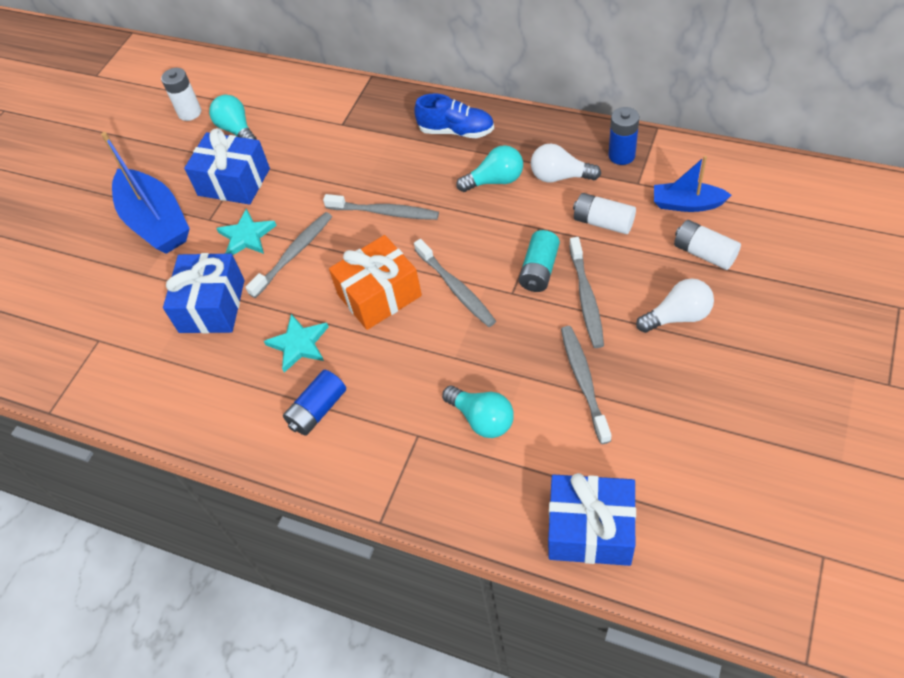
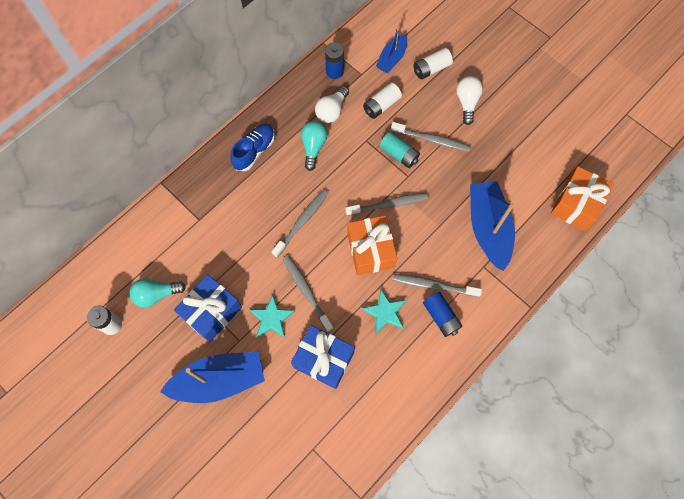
camera: 75 degrees left, 15 degrees up
turquoise light bulb [442,386,514,438] -> blue boat [470,181,515,271]
blue gift [548,473,636,566] -> orange gift [551,166,614,231]
grey toothbrush [561,326,612,444] -> grey toothbrush moved to [393,274,482,297]

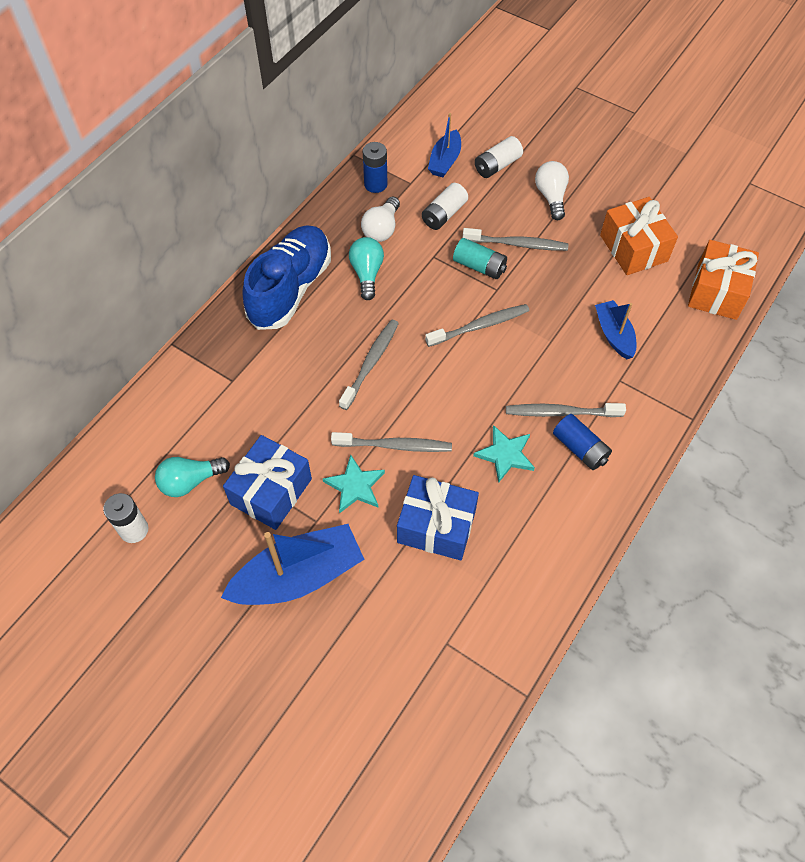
camera: 10 degrees left, 10 degrees down
blue shoe [230,124,275,171] -> blue shoe [242,225,331,330], size x1.67
grey toothbrush [283,256,333,332] -> grey toothbrush turned 135 degrees clockwise [331,432,452,452]
orange gift [347,215,397,275] -> orange gift moved to [600,197,678,275]
blue boat [470,181,515,271] -> blue boat [595,300,636,359], size x0.57

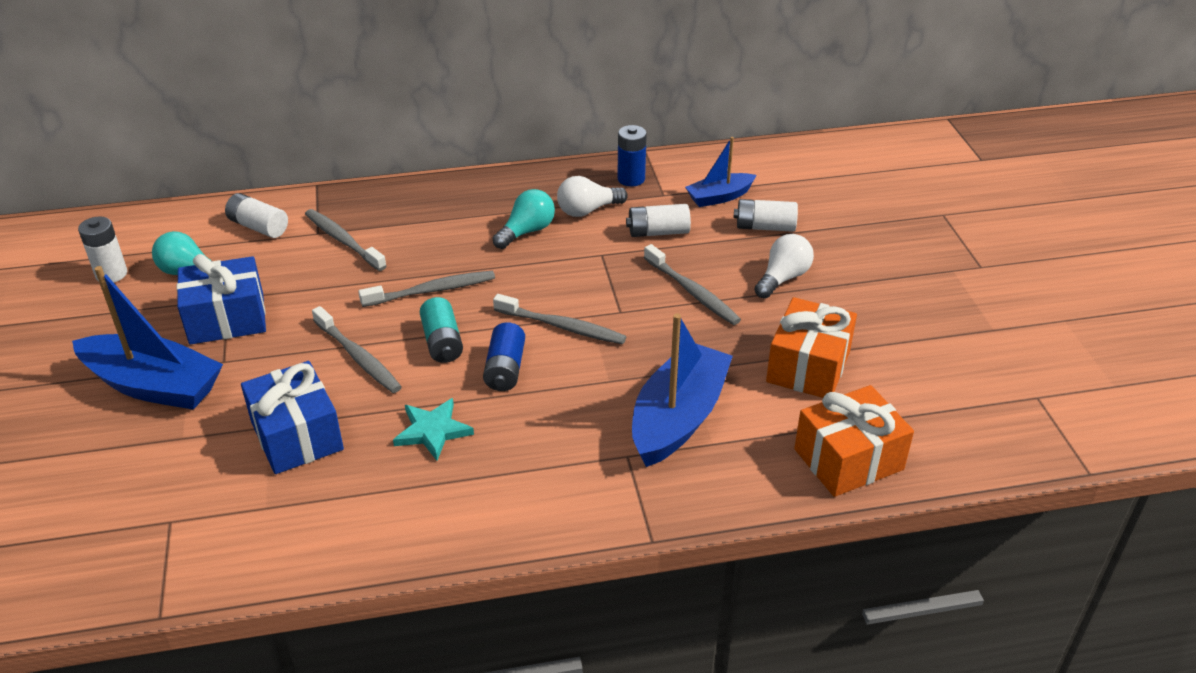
camera: 45 degrees right, 20 degrees down
blue shoe [242,225,331,330] -> none
turquoise star [323,455,385,513] -> none
turquoise battery [453,238,507,279] -> turquoise battery moved to [420,297,463,363]
grey toothbrush [506,403,626,417] -> grey toothbrush moved to [305,209,387,271]
blue battery [553,414,612,470] -> blue battery moved to [483,322,525,391]
blue boat [595,300,636,359] -> blue boat [632,313,733,467], size x1.77
none -> white battery [225,193,288,238]

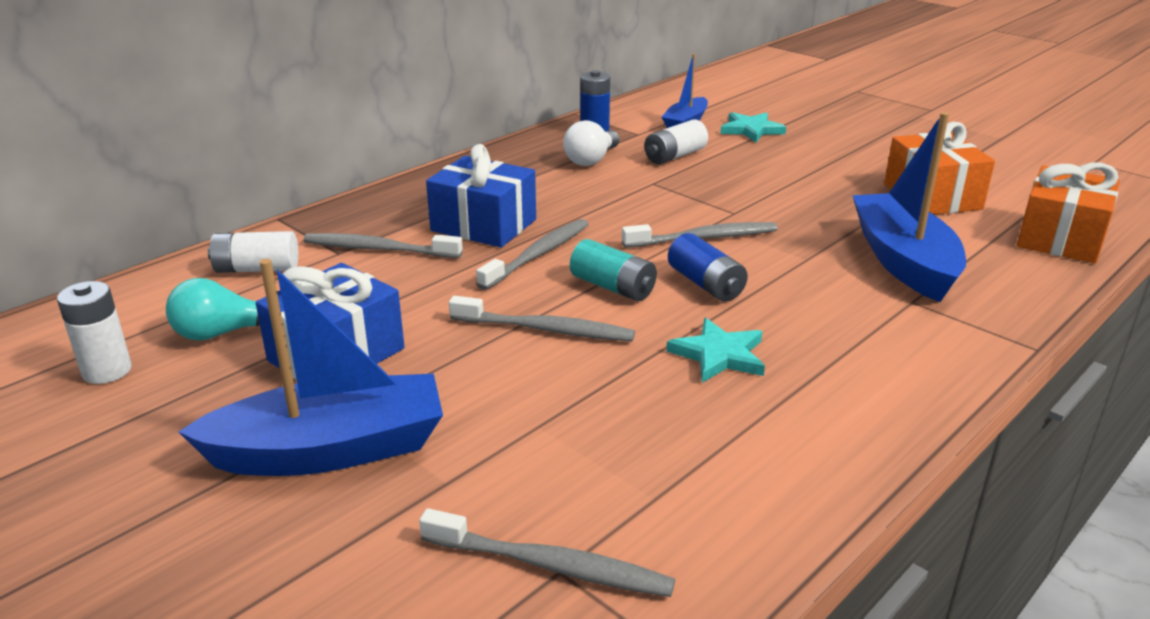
camera: 35 degrees left, 10 degrees down
blue gift [241,361,344,474] -> blue gift moved to [426,144,536,248]
turquoise light bulb [492,189,555,249] -> none
grey toothbrush [644,244,741,325] -> grey toothbrush moved to [419,508,675,597]
white battery [734,199,798,232] -> turquoise star [720,112,786,142]
white light bulb [754,234,814,299] -> none

